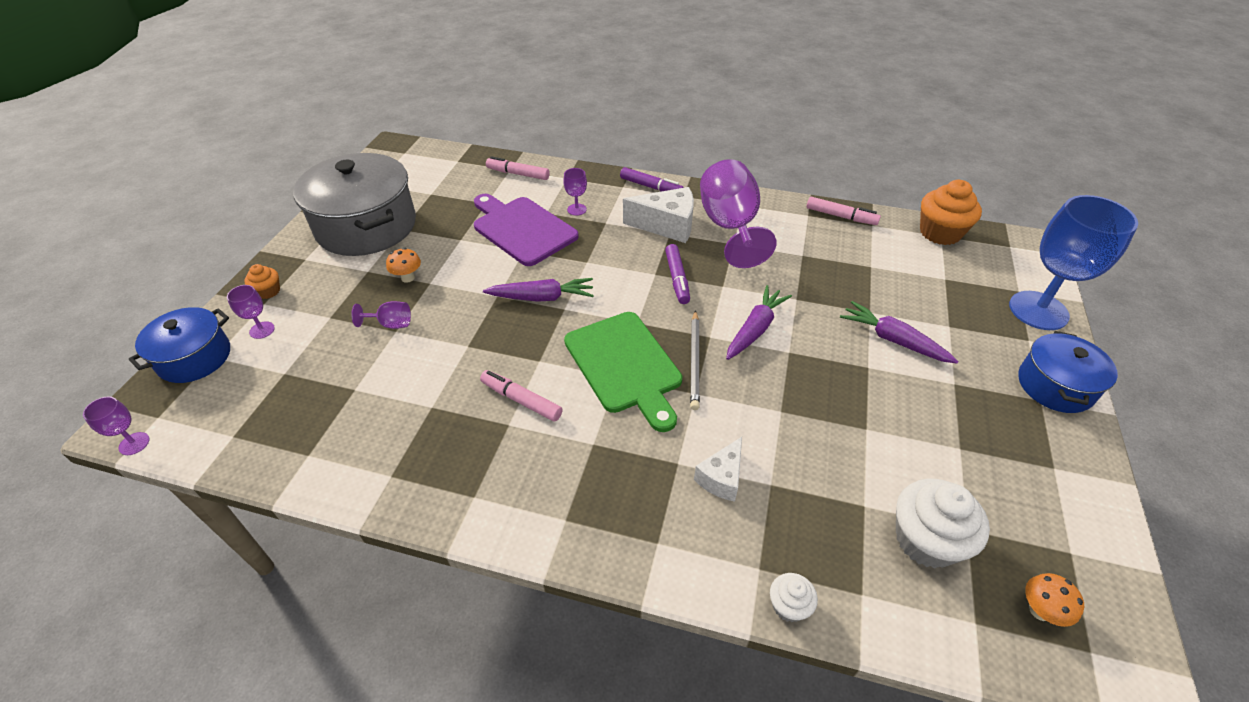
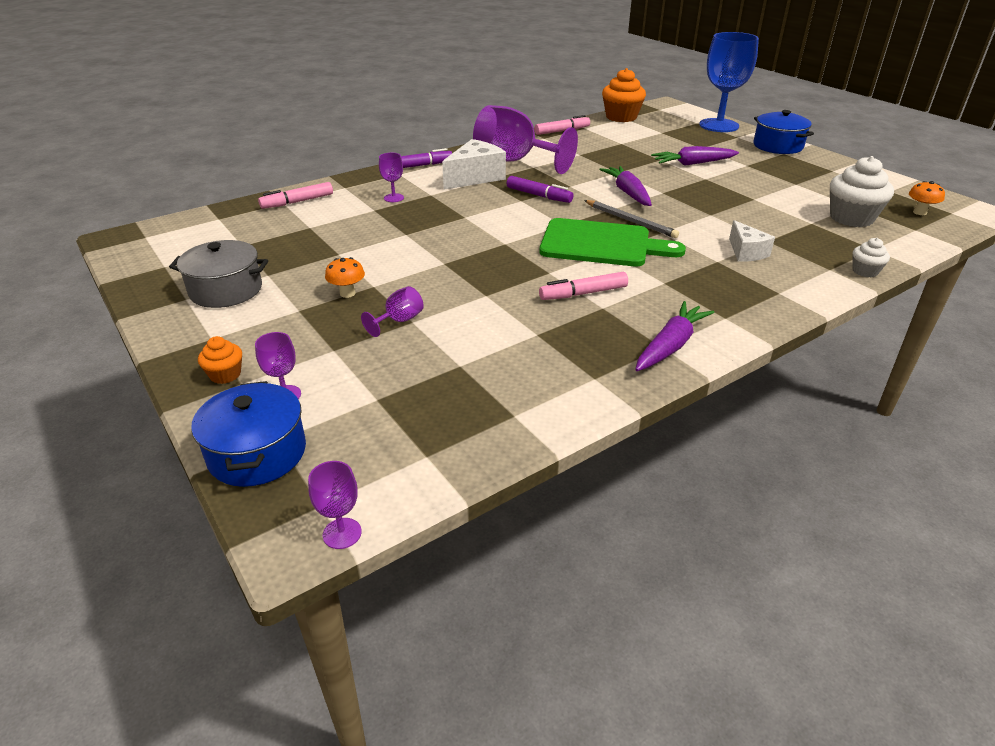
camera: 50 degrees left, 10 degrees down
grey pot [293,153,416,256] -> grey pot [169,240,268,308], size x0.57
purple cutting board [474,194,579,266] -> none
purple carrot [483,278,594,302] -> purple carrot moved to [635,301,715,371]

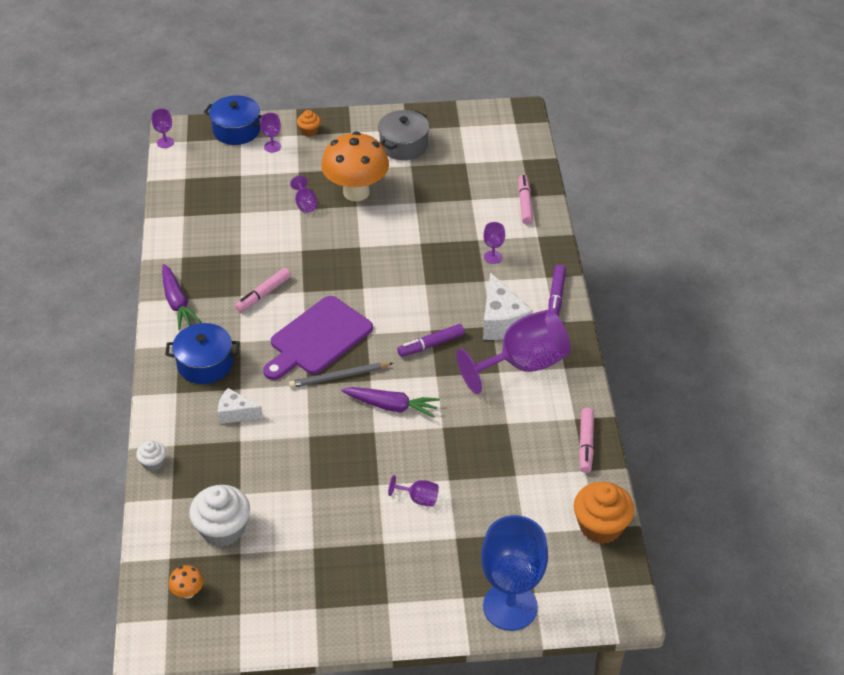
camera: 120 degrees right, 10 degrees up
orange mushroom [325,257,365,298] -> orange mushroom [321,131,389,201], size x2.48
green cutting board [539,218,686,266] -> purple cutting board [263,296,373,380]
pink marker [539,272,628,300] -> pink marker turned 150 degrees counterclockwise [235,268,291,312]
purple carrot [651,146,739,166] -> purple goblet [388,475,439,507]
blue pot [753,110,814,154] -> blue pot moved to [165,323,240,384]

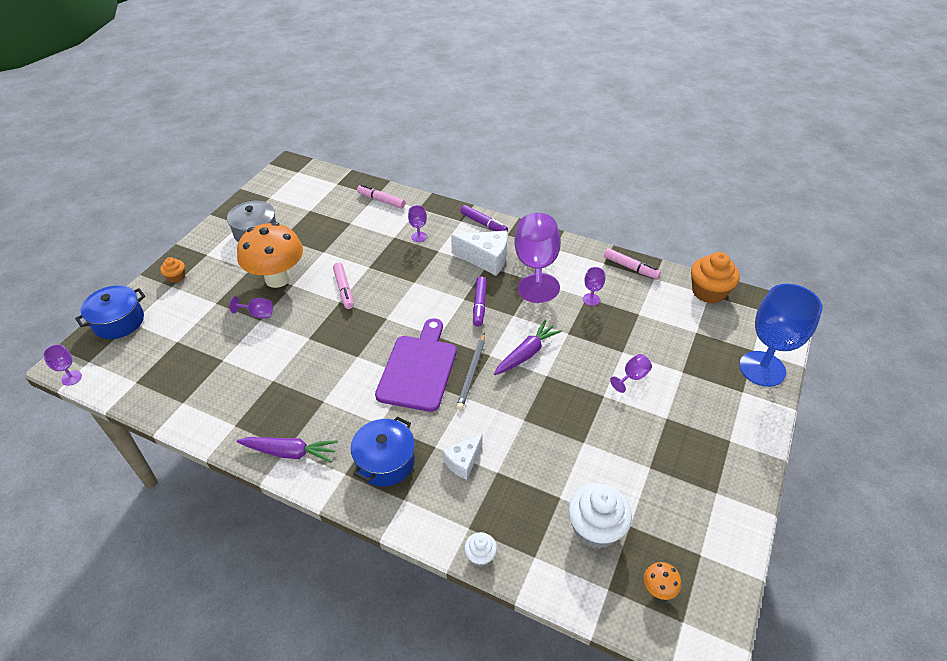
camera: 60 degrees left, 0 degrees up
pink marker [235,268,291,312] -> pink marker moved to [333,263,354,309]
purple goblet [260,113,281,153] -> purple goblet moved to [583,267,605,306]
purple cutting board [263,296,373,380] -> purple cutting board turned 150 degrees counterclockwise [375,318,457,412]

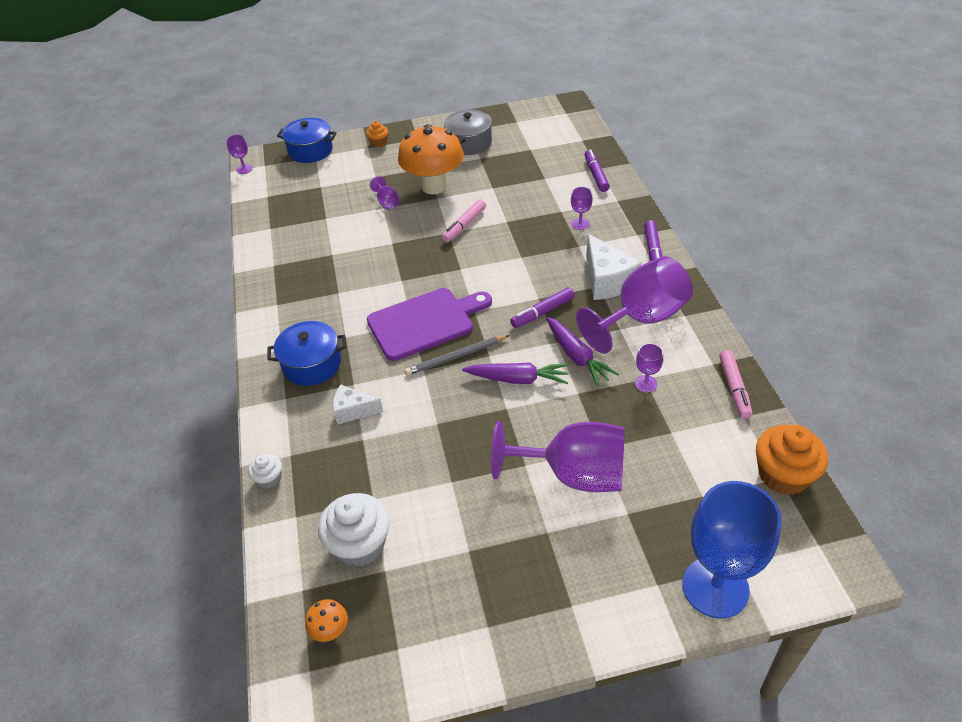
camera: 55 degrees right, 0 degrees up
purple carrot [237,437,338,463] -> purple carrot moved to [546,317,619,386]
pink marker [357,184,405,208] -> purple marker [585,149,610,192]
purple goblet [610,354,652,393] -> purple goblet [491,421,625,492], size x2.40

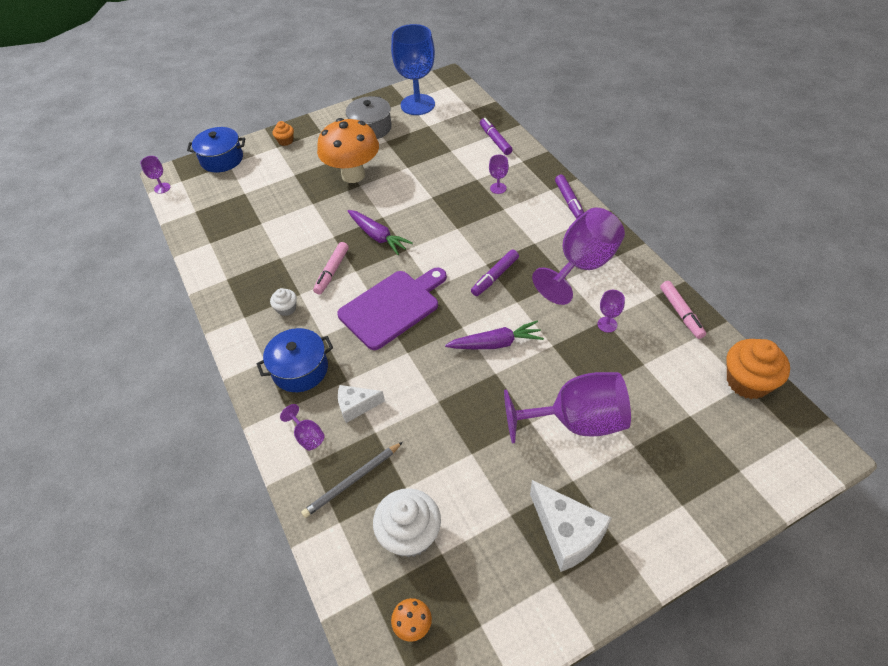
camera: 15 degrees left, 5 degrees up
white cupcake [248,454,282,488] -> white cupcake moved to [270,288,297,316]
purple goblet [370,176,400,210] -> purple goblet moved to [280,404,325,450]
grey pencil [405,335,510,375] -> grey pencil moved to [301,442,403,518]
pink marker [442,200,486,243] -> pink marker moved to [313,242,349,295]
purple carrot [546,317,619,386] -> purple carrot moved to [348,210,413,255]
white cheese [586,234,642,300] -> white cheese moved to [530,480,611,572]
blue goblet [682,481,782,619] -> blue goblet moved to [391,24,435,115]

